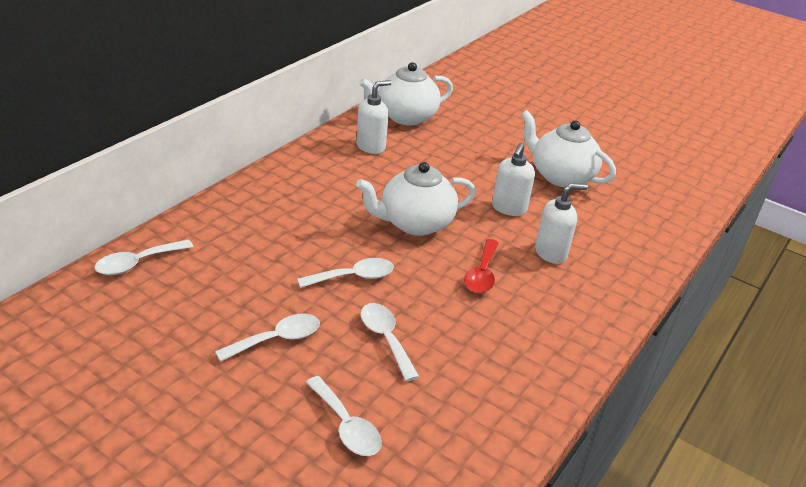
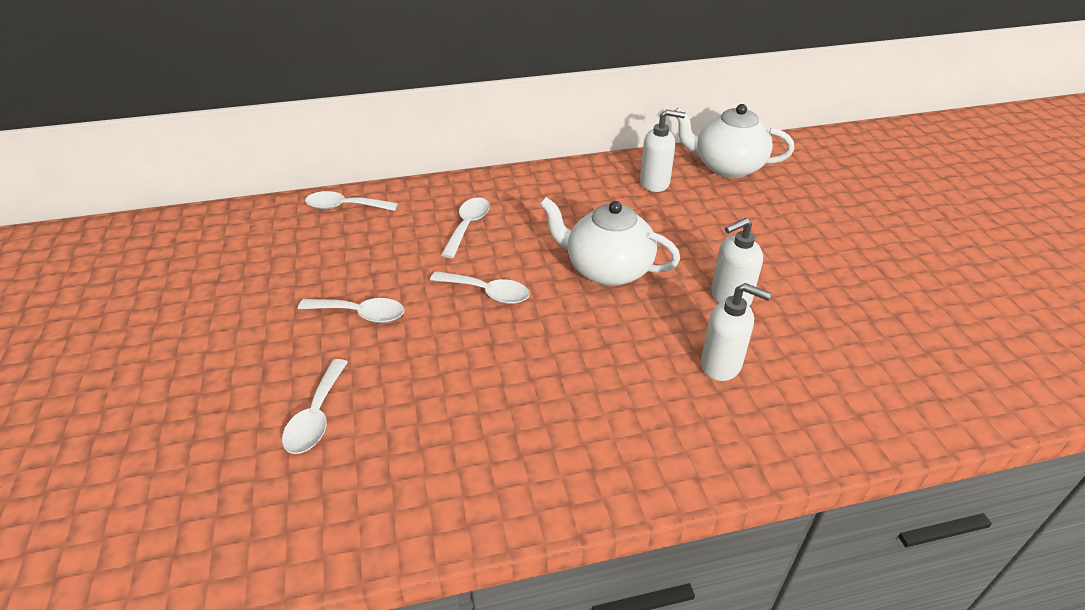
camera: 45 degrees right, 5 degrees up
white spoon [361,303,419,381] -> white spoon moved to [441,198,490,258]
red spoon [464,239,499,294] -> none
white teapot [521,110,616,187] -> none

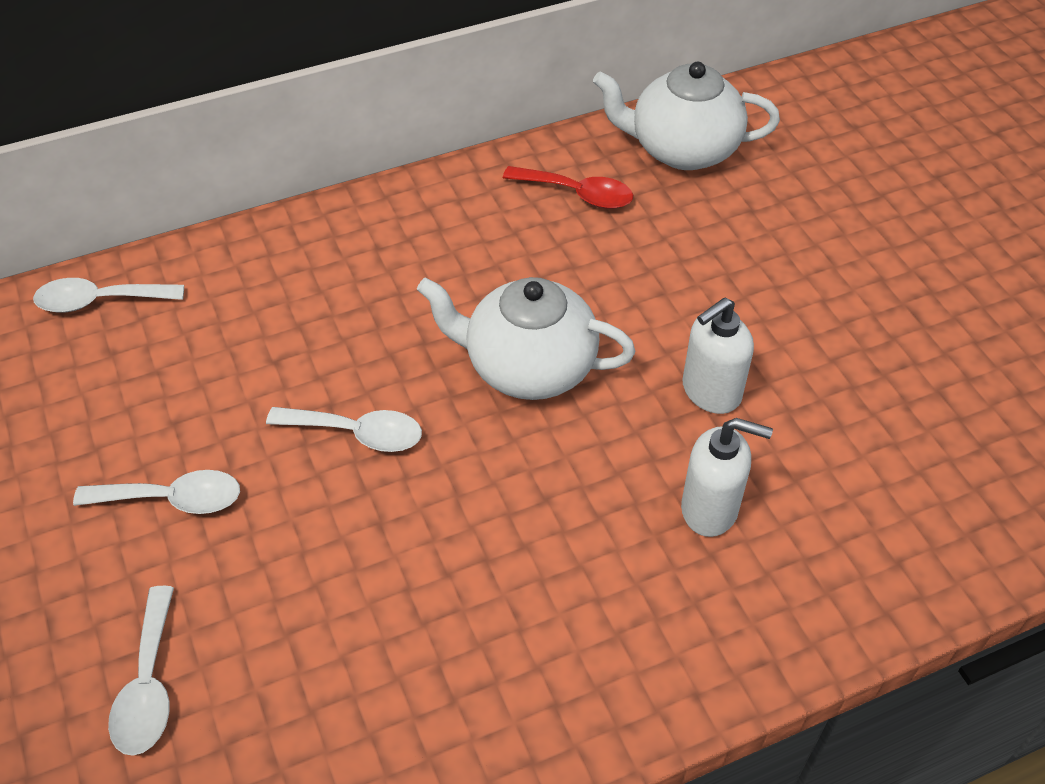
camera: 10 degrees left, 10 degrees up
white spoon [441,198,490,258] -> none
white soap dispenser [640,109,685,192] -> red spoon [503,166,633,209]

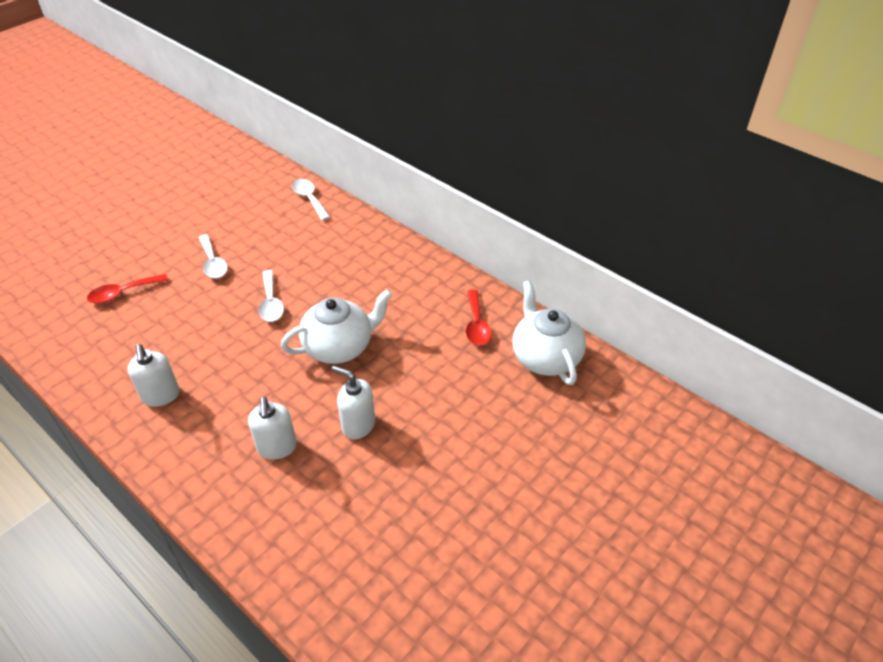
camera: 65 degrees right, 5 degrees down
white spoon [108,586,174,756] -> red spoon [87,274,168,304]
white teapot [417,277,635,400] -> white teapot turned 75 degrees clockwise [281,289,393,364]
none -> white soap dispenser [128,344,180,407]

